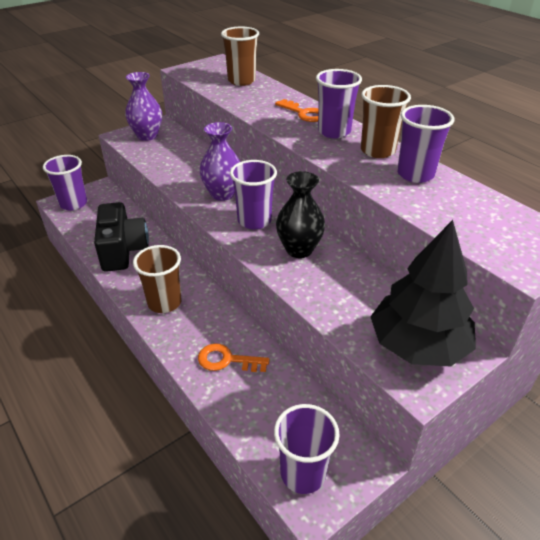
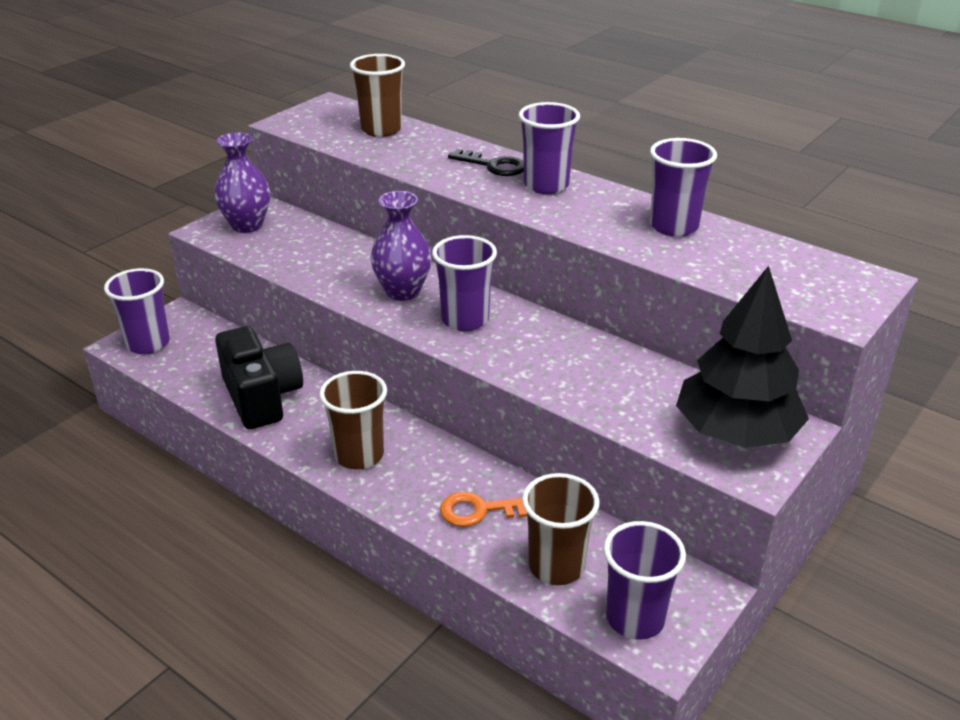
camera: 15 degrees left, 5 degrees down
orange key [275,99,318,122] -> black key [448,149,524,176]
black vase [276,171,325,258] -> none
brown cup [361,85,411,158] -> brown cup moved to [522,473,600,585]

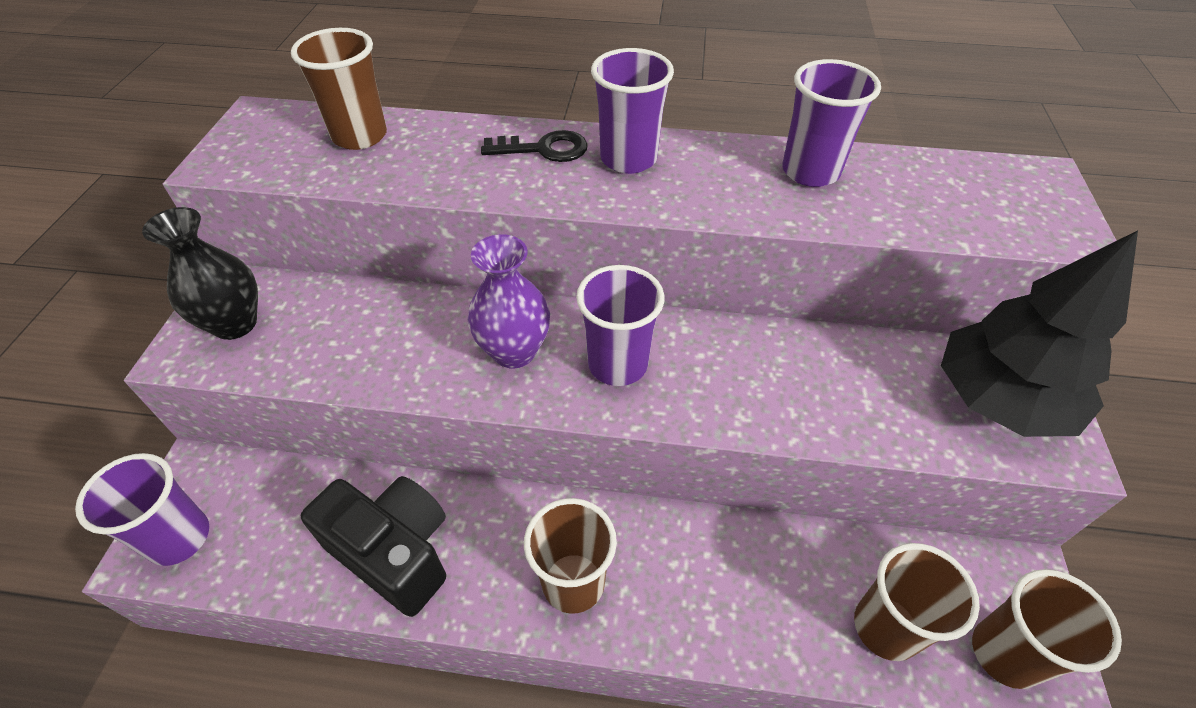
camera: 30 degrees left, 15 degrees up
purple vase [214,132,270,233] -> black vase [142,207,258,340]
orange key [440,492,527,527] -> none
purple cup [604,521,686,639] -> brown cup [972,569,1122,689]

